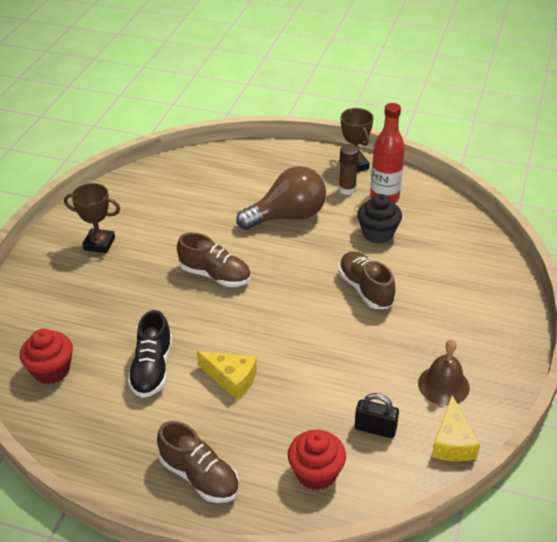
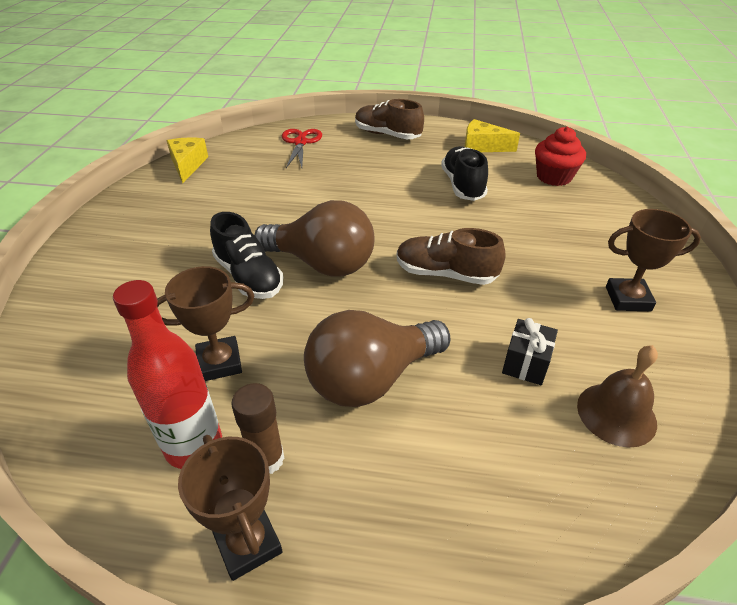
camera: 170 degrees right, 0 degrees up
yellow cheese [197,351,257,400] -> yellow cheese moved to [464,119,520,152]
red cupcake [288,430,346,490] -> red scissors [282,129,322,168]
brown shoe [339,251,395,309] -> black shoe [210,212,283,299]
black padlock [355,393,399,438] -> none
black cupcake [357,194,402,243] -> brown trophy [157,266,254,381]
brown bell [418,339,470,406] -> brown bell moved to [577,345,658,447]
none -> brown light bulb [254,200,374,277]
none -> black gift [502,318,558,385]

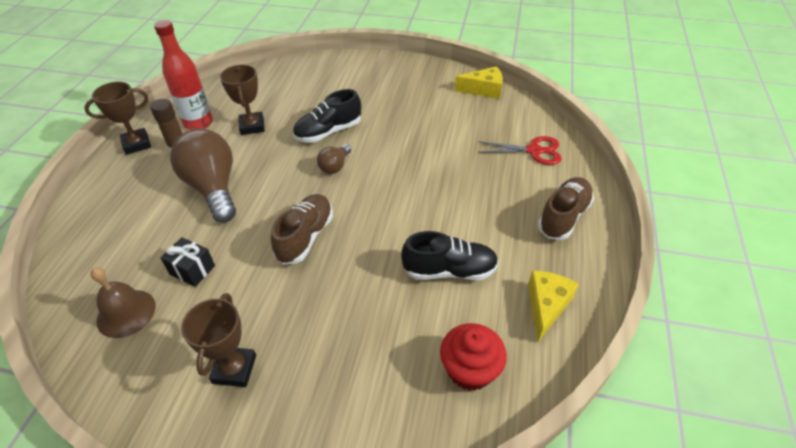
camera: 95 degrees right, 5 degrees up
brown light bulb [254,200,374,277] -> brown light bulb [317,144,351,174], size x0.48

